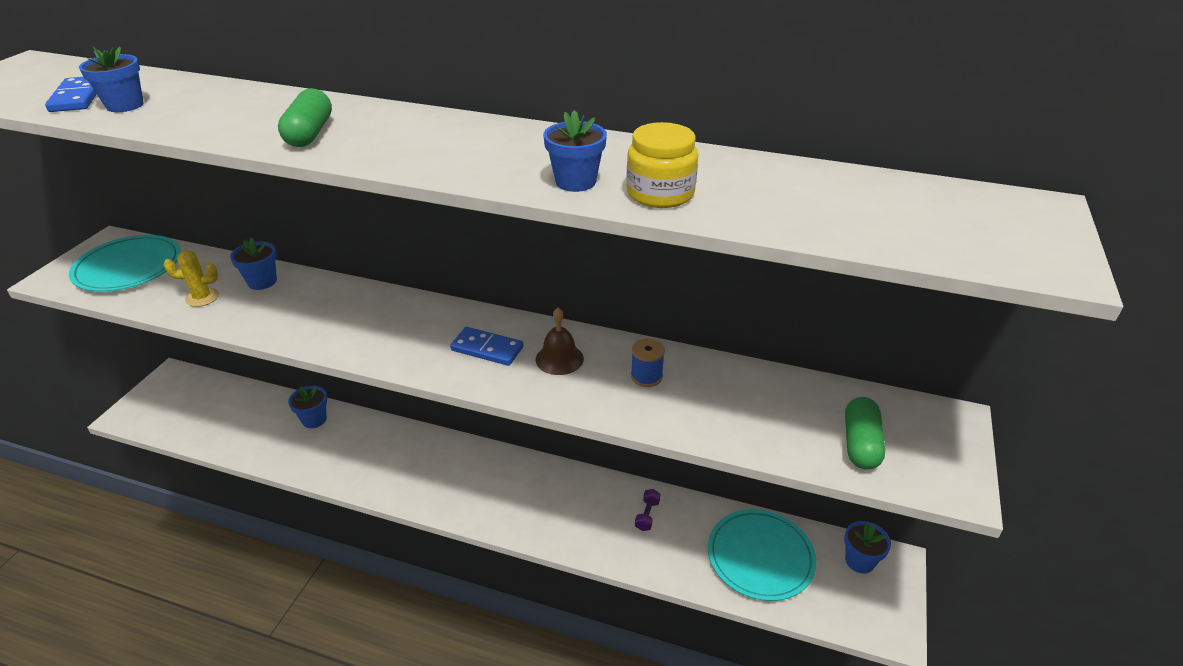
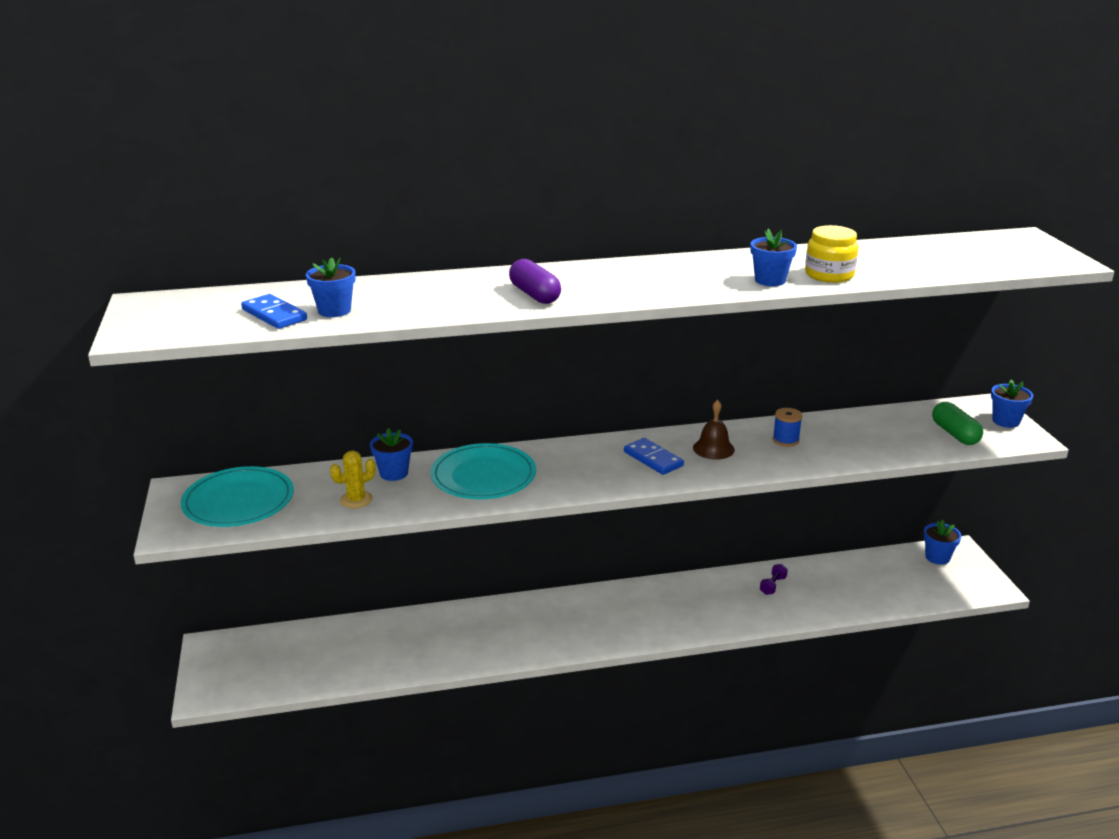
camera: 30 degrees left, 10 degrees down
green capsule [278,88,332,147] -> purple capsule [509,259,561,304]
blue flower pot [288,386,327,428] -> blue flower pot moved to [991,379,1033,428]
blue domino [450,327,523,366] -> blue domino turned 60 degrees clockwise [624,438,684,475]
purple dumbbell [635,489,660,531] -> purple dumbbell turned 45 degrees clockwise [760,564,788,595]
turquoise plate [708,509,817,601] -> turquoise plate moved to [430,443,536,499]

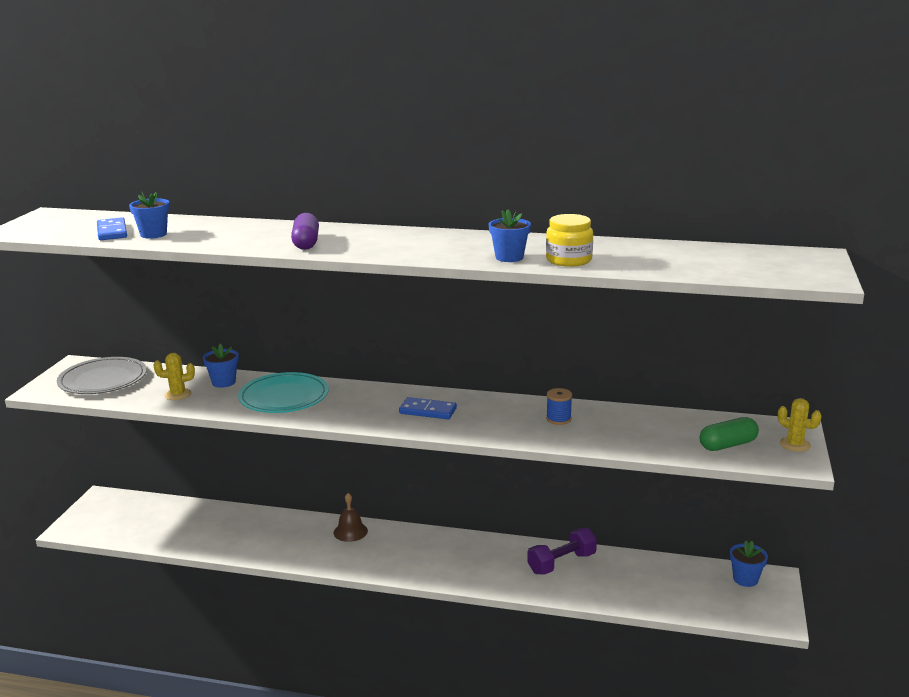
camera: 25 degrees right, 5 degrees down
turquoise plate [180,466,294,527] -> grey plate [57,357,147,394]
blue domino [624,438,684,475] -> blue domino turned 60 degrees counterclockwise [399,397,457,419]
brown bell [693,400,735,460] -> brown bell moved to [334,493,368,542]
purple dumbbell [760,564,788,595] -> purple dumbbell [527,528,597,575], size x1.92
green capsule [932,402,983,445] -> green capsule turned 60 degrees clockwise [699,417,759,451]
blue flower pot [991,379,1033,428] -> yellow cactus [778,398,821,452]

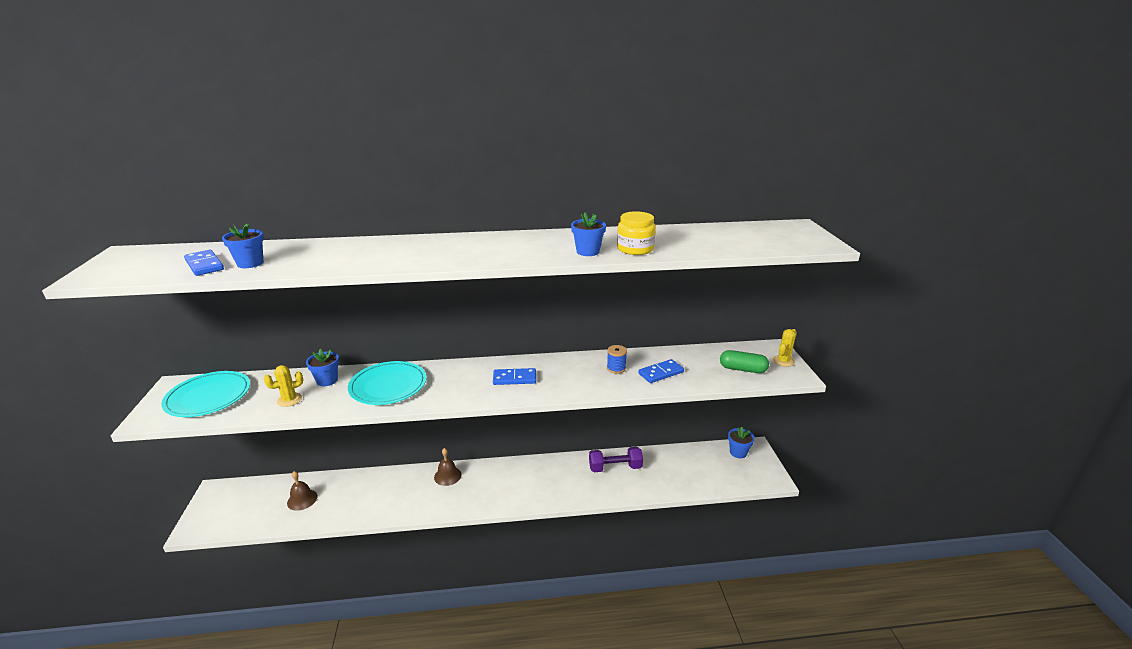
camera: 20 degrees left, 5 degrees up
grey plate [57,357,147,394] -> turquoise plate [161,371,250,417]
purple capsule [291,213,319,250] -> none
purple dumbbell [527,528,597,575] -> purple dumbbell turned 45 degrees clockwise [589,447,643,472]
green capsule [699,417,759,451] -> green capsule turned 60 degrees clockwise [720,350,769,373]
yellow cactus [778,398,821,452] -> yellow cactus turned 75 degrees counterclockwise [773,329,797,367]
none -> brown bell [287,471,318,511]
none -> blue domino [638,359,684,383]

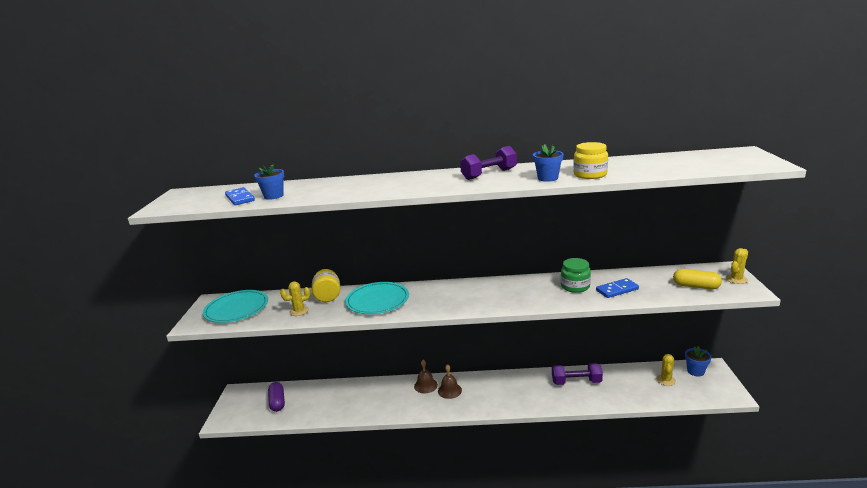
camera: 10 degrees right, 5 degrees down
brown bell [287,471,318,511] -> brown bell moved to [438,364,462,399]
blue flower pot [306,349,339,386] -> yellow jar [312,269,340,302]
blue domino [493,368,536,385] -> none
blue spool [607,345,627,374] -> green jar [561,258,591,293]
green capsule [720,350,769,373] -> yellow capsule [673,269,722,289]
none -> purple capsule [268,382,285,412]
none -> purple dumbbell [460,146,517,180]
none -> yellow cactus [657,354,676,386]

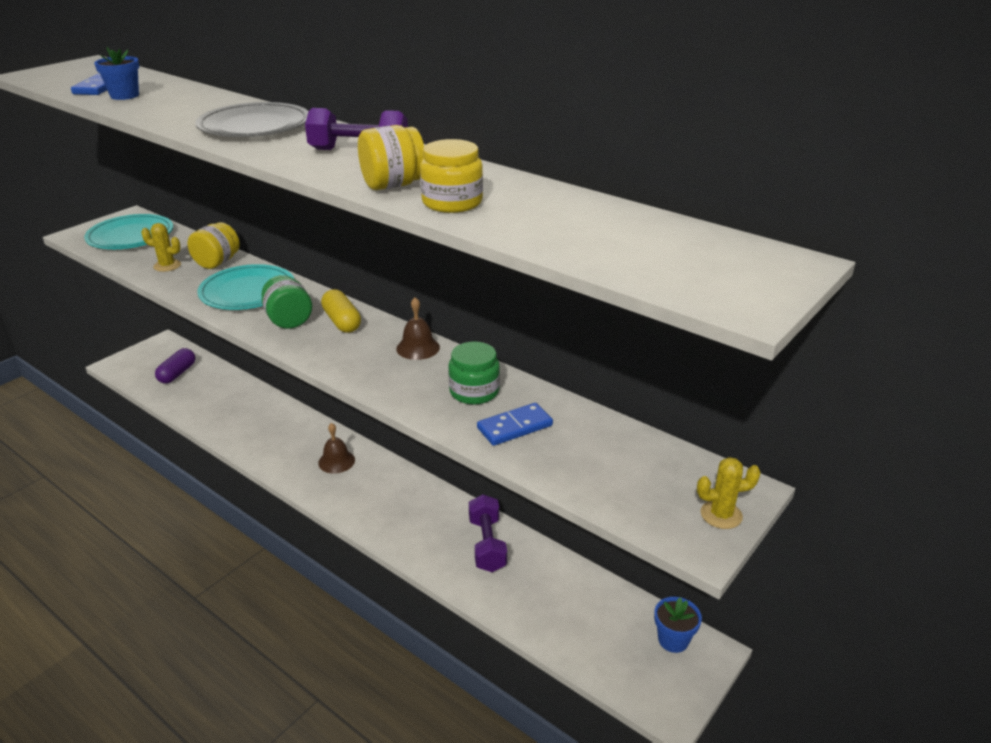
camera: 35 degrees right, 10 degrees up
brown bell [414,360,438,393] -> brown bell moved to [396,297,440,360]
blue flower pot [533,144,564,182] -> yellow jar [358,125,424,190]
purple dumbbell [552,363,603,385] -> purple dumbbell turned 45 degrees clockwise [469,494,507,572]
blue domino [596,278,639,298] -> blue domino turned 45 degrees counterclockwise [477,403,553,446]
yellow cactus [657,354,676,386] -> none
yellow capsule [673,269,722,289] -> yellow capsule moved to [321,289,361,333]
none -> grey plate [195,102,308,137]
none -> green jar [262,275,312,329]

